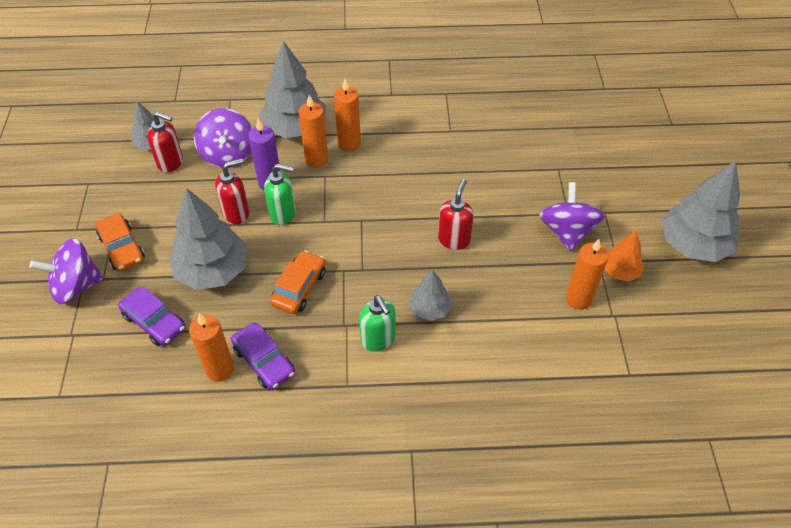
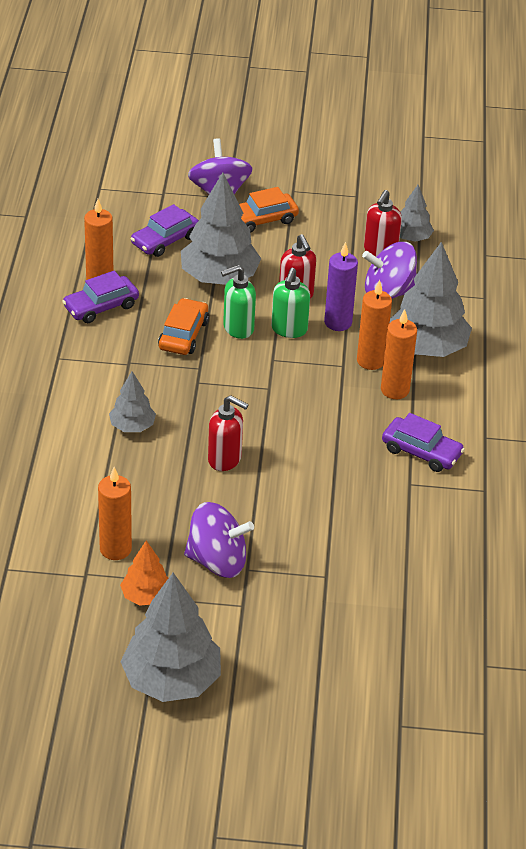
camera: 95 degrees right, 10 degrees down
orange car [270,250,326,314] -> orange car turned 105 degrees counterclockwise [158,298,209,355]
green soap dispenser [359,295,395,352] -> green soap dispenser moved to [221,265,256,339]
none -> purple car [382,413,465,472]

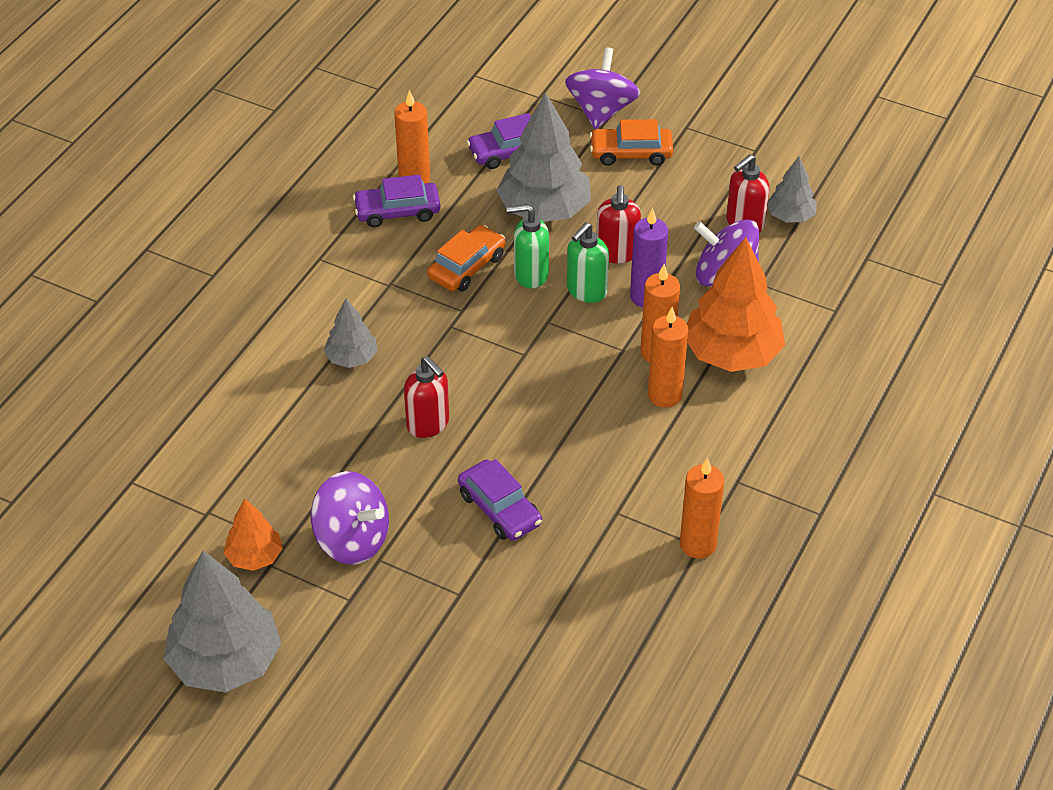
camera: 25 degrees right, 5 degrees up
orange candle [98,467,132,560] -> orange candle moved to [680,458,724,559]
purple car [382,413,465,472] -> purple car moved to [458,459,542,541]
grey tree [390,242,472,357] -> orange tree [687,237,785,372]

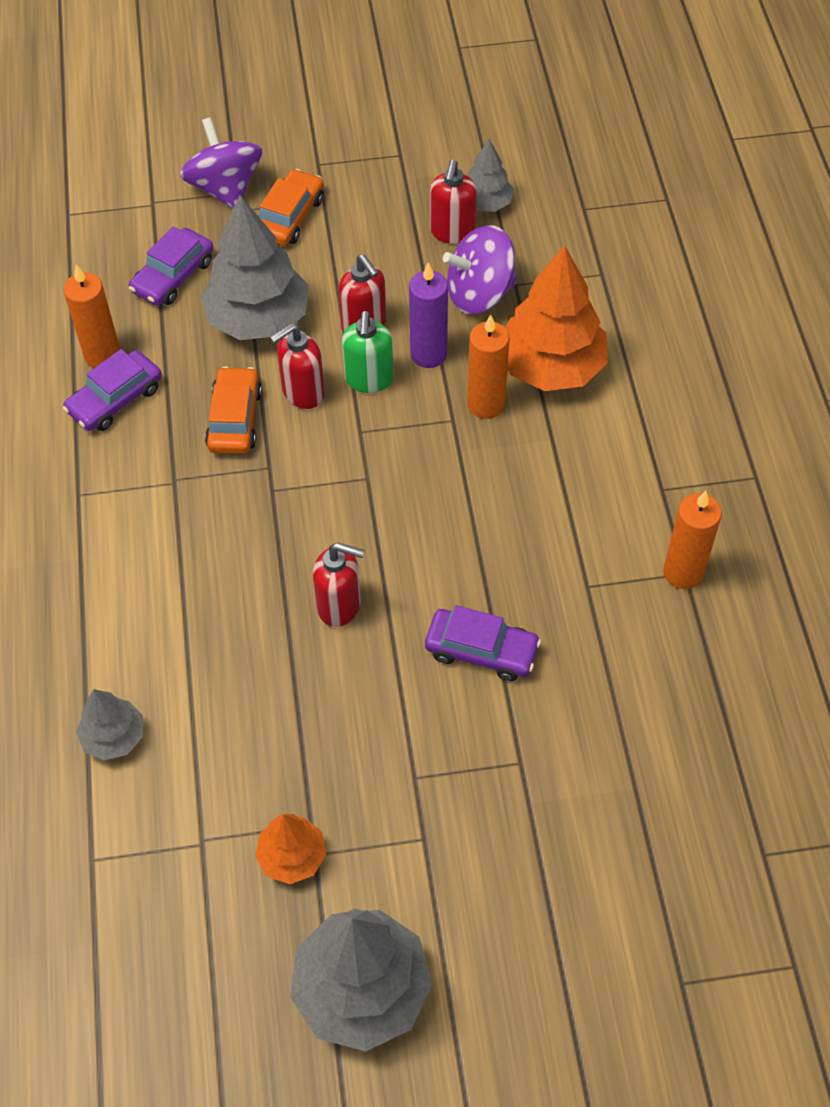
camera: 35 degrees left, 10 degrees up
purple spinning top [311,471,389,565] -> none
grey tree [324,299,378,368] -> grey tree moved to [76,689,143,760]
green soap dispenser [506,204,549,288] -> red soap dispenser [270,323,325,409]
orange car [590,119,673,166] -> orange car turned 150 degrees clockwise [259,169,324,246]
orange candle [648,307,688,408] -> none

